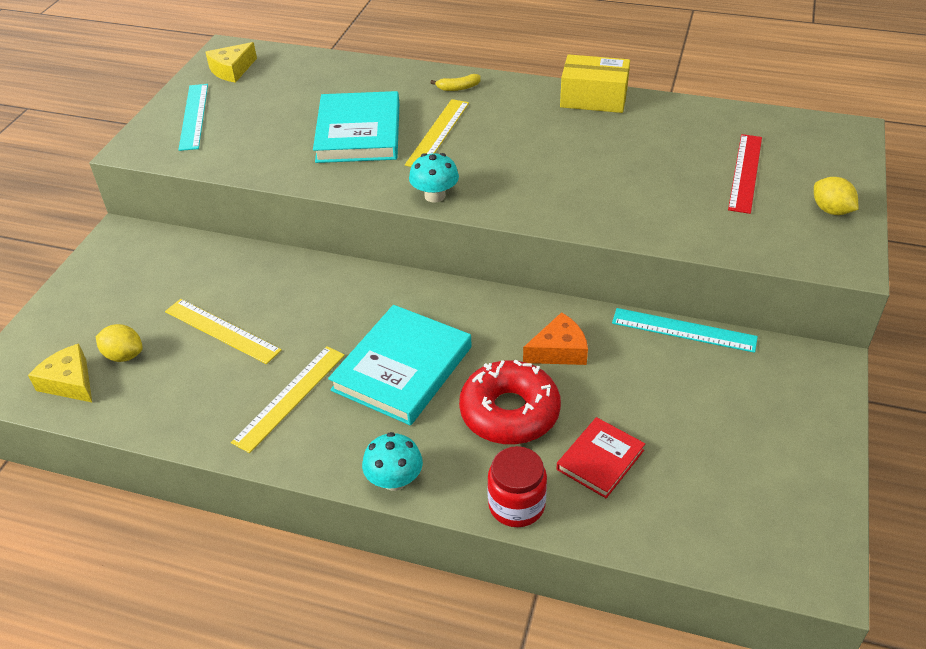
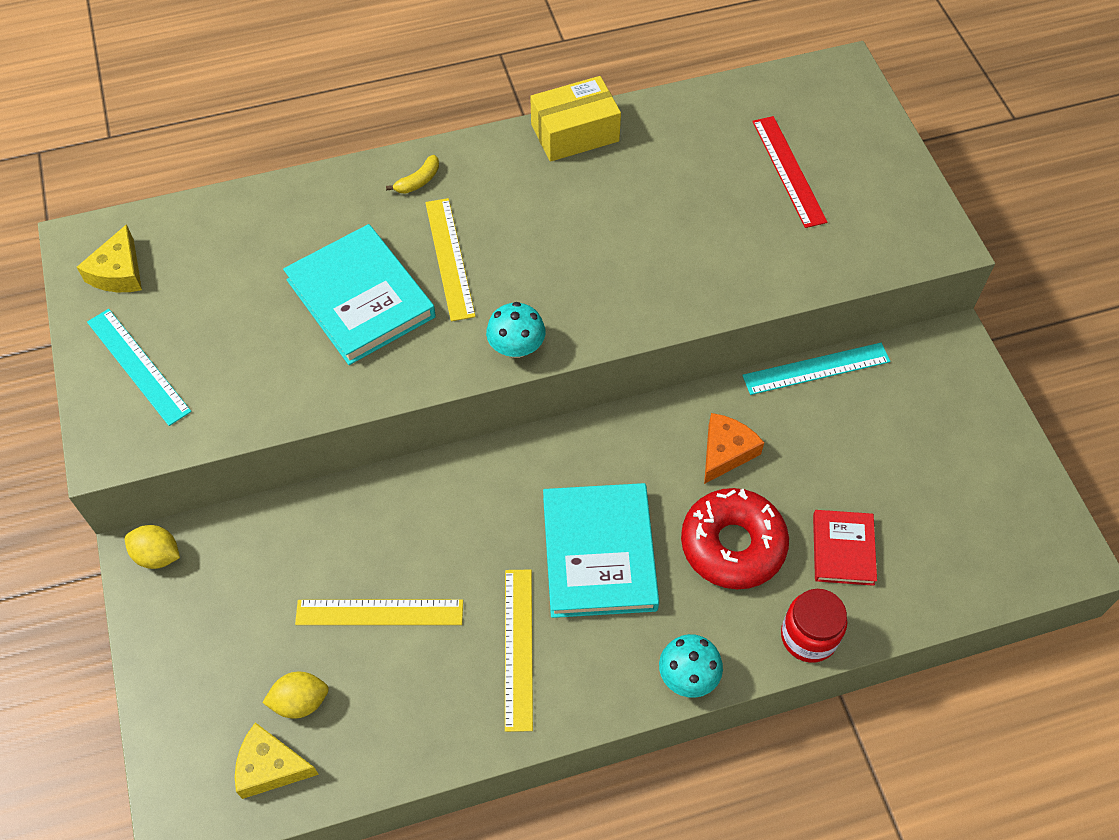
camera: 35 degrees left, 15 degrees up
yellow lemon [814,177,859,215] -> yellow lemon moved to [125,525,180,569]

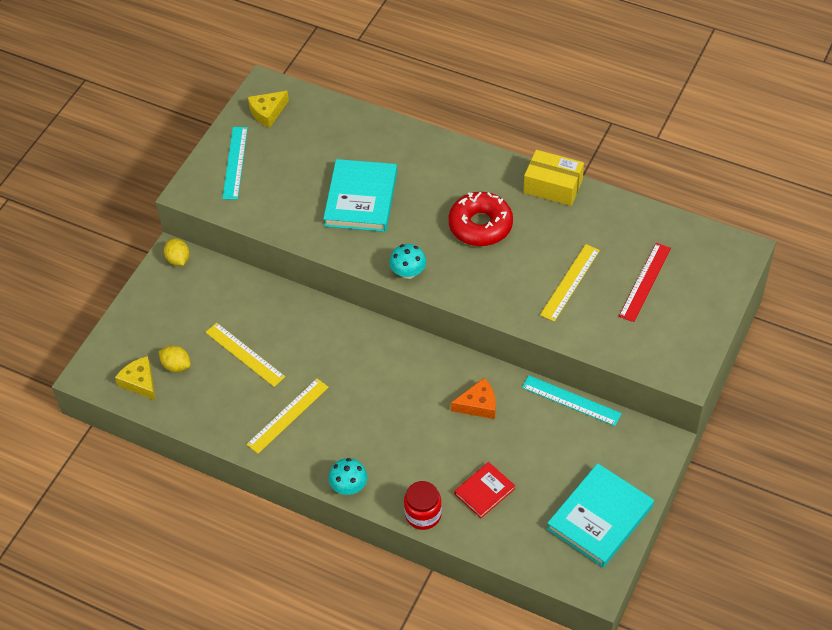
camera: 45 degrees right, 5 degrees down
yellow banana [386,155,439,194] -> none
yellow ruler [425,198,476,321] -> yellow ruler moved to [540,244,600,322]
turquoise book [543,483,659,618] -> turquoise book moved to [547,463,654,567]
red donut [681,488,789,589] -> red donut moved to [449,192,513,246]

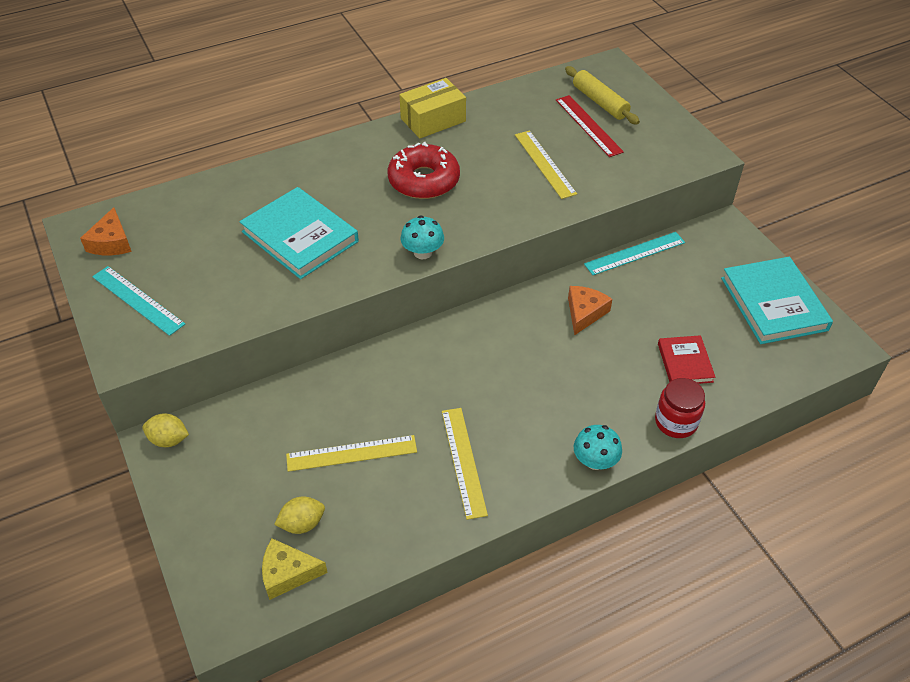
camera: 55 degrees left, 5 degrees down
yellow cheese [248,91,289,128] -> orange cheese [80,207,132,255]
none -> yellow rolling pin [565,66,640,125]

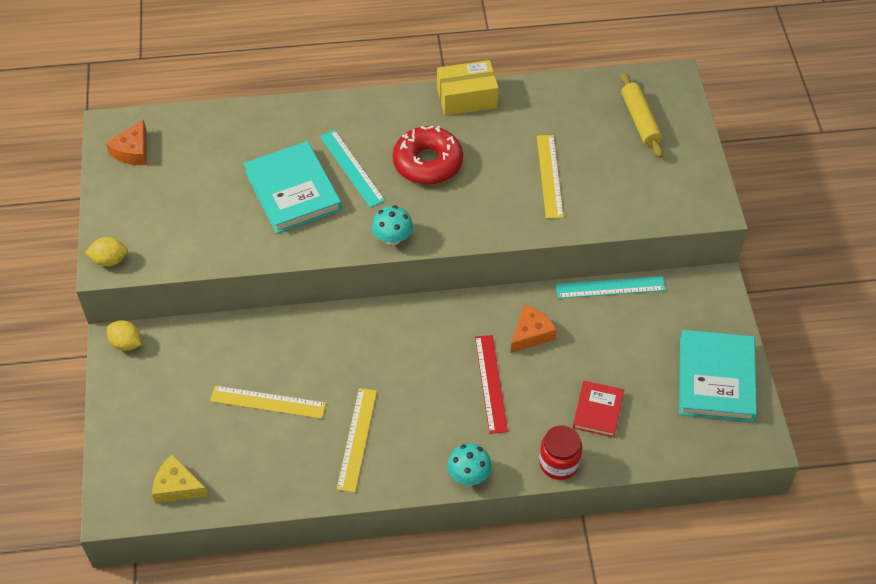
camera: 20 degrees right, 5 degrees up
turquoise ruler [92,266,185,336] -> turquoise ruler moved to [320,130,385,208]
yellow lemon [274,497,325,534] -> yellow lemon moved to [85,237,128,267]
red ruler [556,95,624,157] -> red ruler moved to [475,335,508,434]

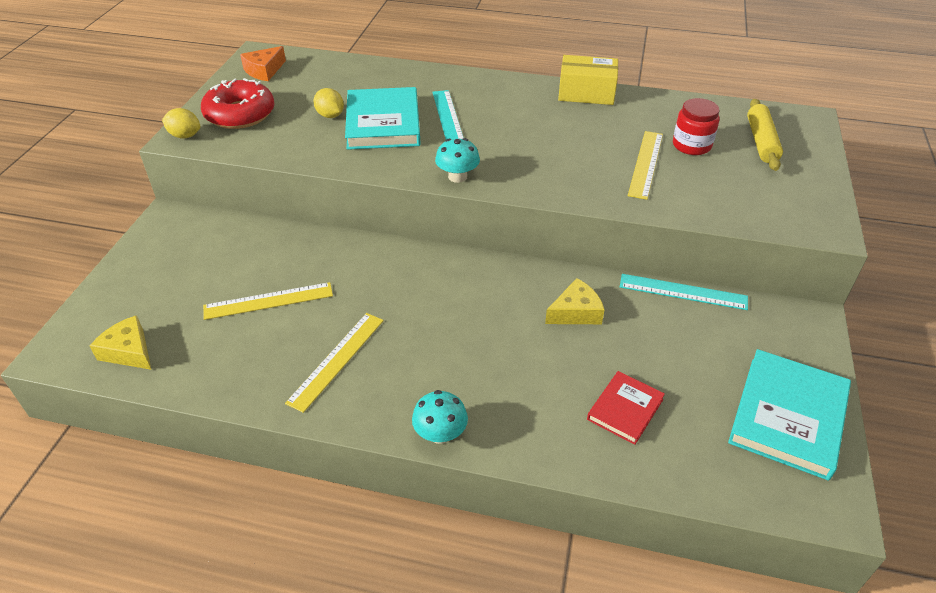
camera: 20 degrees right, 10 degrees down
yellow lemon [107,320,141,351] -> yellow lemon moved to [313,88,344,118]
yellow ruler [210,386,326,419] -> yellow ruler turned 45 degrees counterclockwise [203,282,333,320]
red donut [393,126,463,185] -> red donut moved to [201,78,275,129]
red ruler [475,335,508,434] -> none
orange cheese [511,305,557,353] -> yellow cheese [545,278,604,324]
red jar [539,425,582,480] -> red jar moved to [673,98,720,155]

